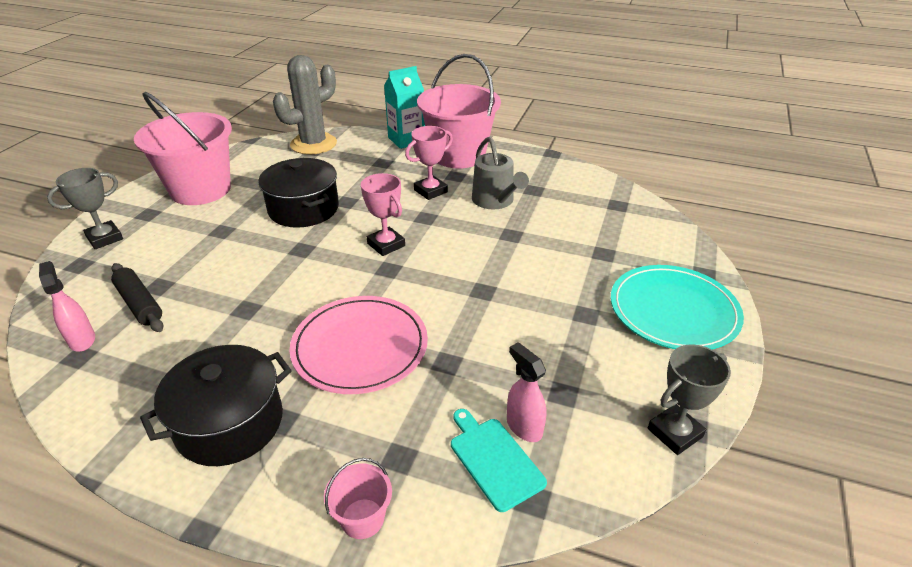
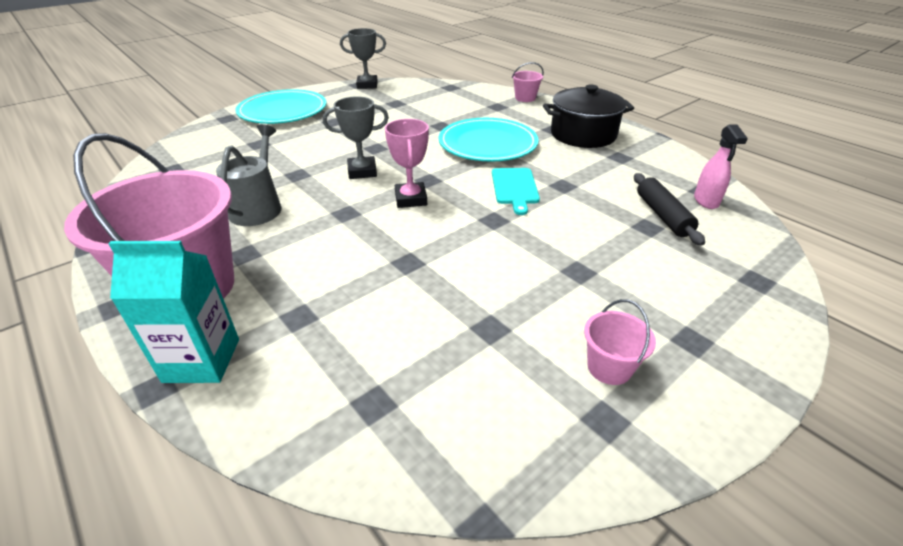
camera: 150 degrees left, 0 degrees up
grey trophy [47,168,123,249] -> grey trophy moved to [323,96,389,179]
pink bucket [134,92,232,205] -> pink bucket [584,299,656,385], size x0.42
black pot [258,158,339,228] -> none
grey cactus [273,55,337,155] -> none
pink plate [289,296,428,394] -> turquoise plate [439,118,539,162]
pink trophy [405,126,453,200] -> none
turquoise cutting board [451,409,547,512] -> turquoise cutting board moved to [492,168,540,215]
pink spray bottle [507,342,547,442] -> none

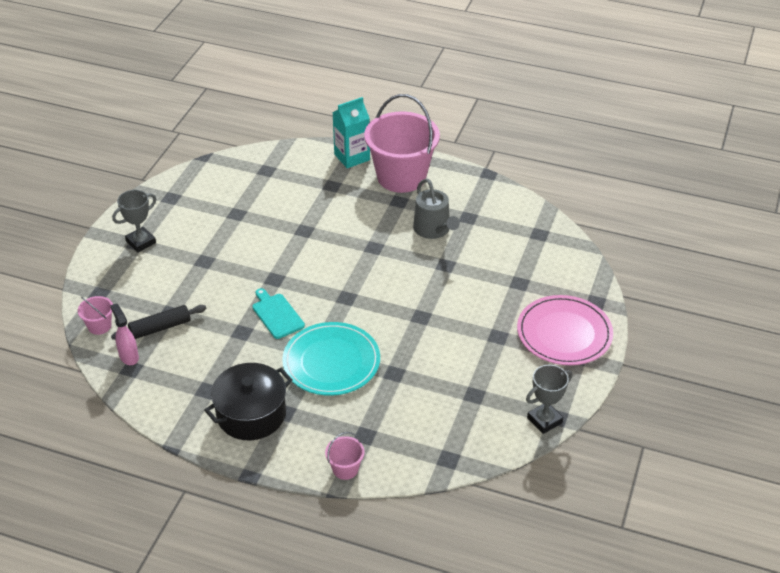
camera: 150 degrees right, 5 degrees up
turquoise plate [235,89,327,124] -> pink plate [517,295,613,365]
grey trophy [323,96,389,179] -> grey trophy moved to [112,190,156,252]
pink trophy [385,119,429,208] -> none
pink bucket [584,299,656,385] -> pink bucket moved to [78,296,113,335]
black rolling pin [634,173,705,246] -> black rolling pin turned 75 degrees counterclockwise [111,305,207,340]

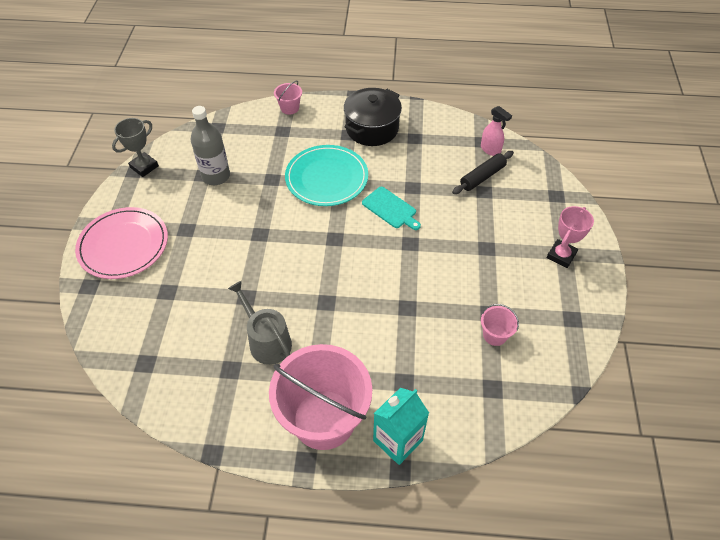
camera: 165 degrees right, 10 degrees up
pink bucket [78,296,113,335] -> pink bucket moved to [481,304,519,346]
grey trophy [112,190,156,252] -> pink trophy [547,206,594,268]
none -> grey bottle [191,106,230,185]

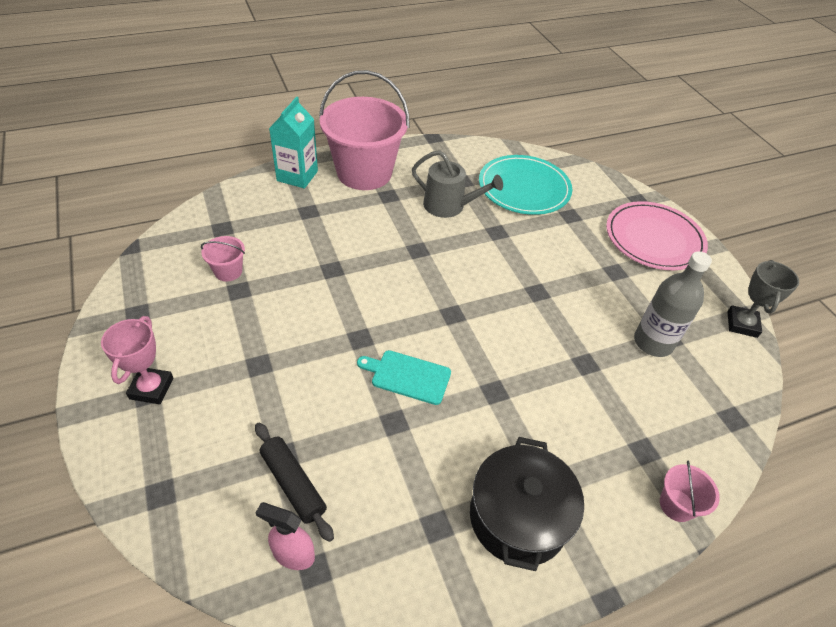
camera: 150 degrees right, 5 degrees down
turquoise plate [285,145,368,206] -> turquoise plate moved to [479,155,572,215]
black rolling pin [452,151,514,194] -> black rolling pin turned 60 degrees counterclockwise [255,423,334,542]

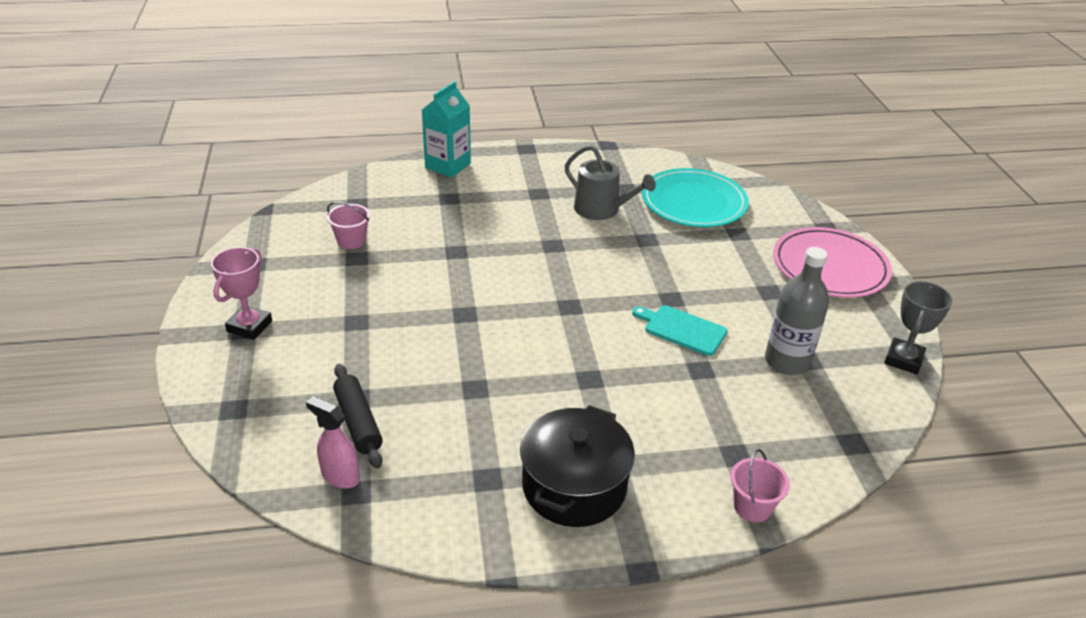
camera: 15 degrees right, 10 degrees down
pink bucket [319,70,410,190] -> none
turquoise cutting board [357,350,451,405] -> turquoise cutting board moved to [632,305,728,356]

